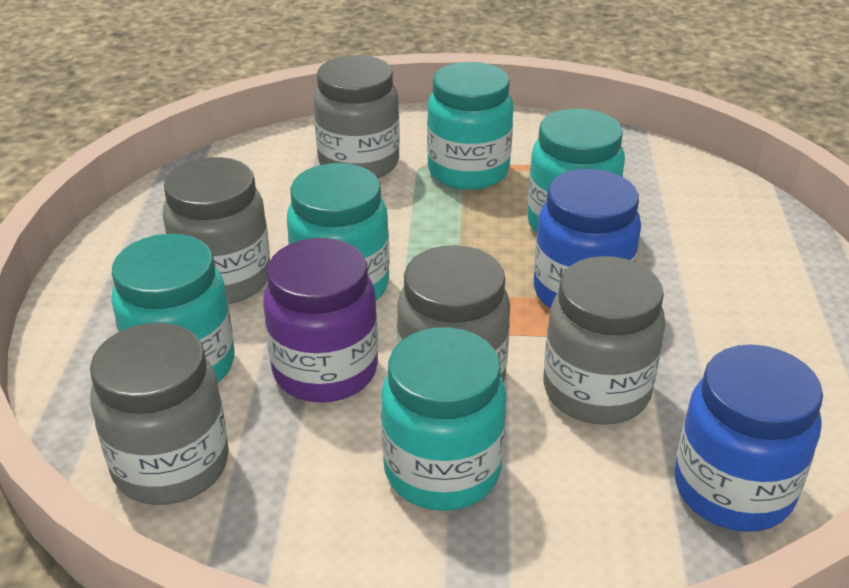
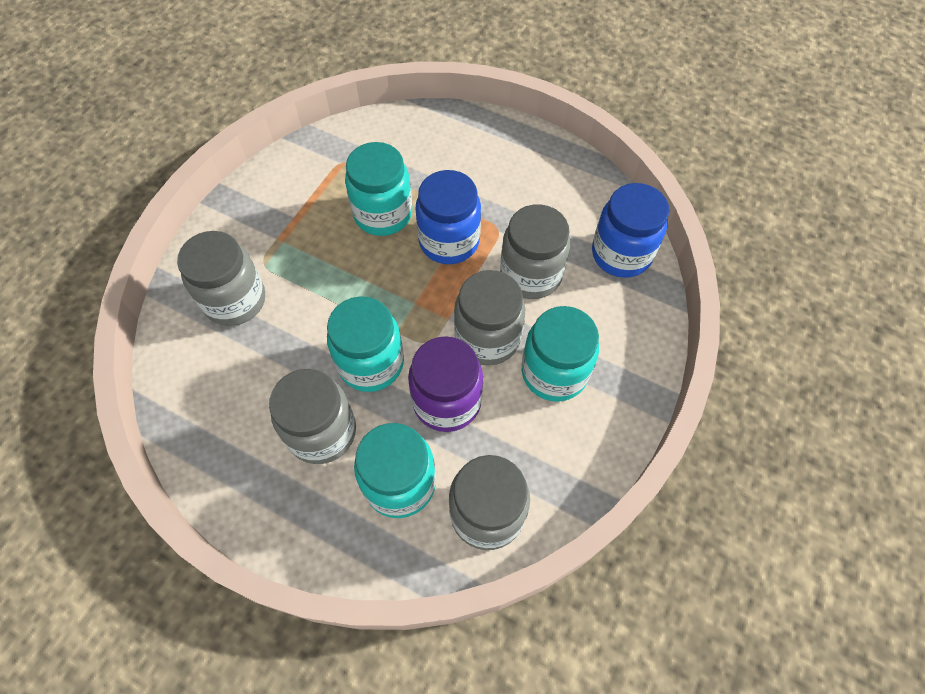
camera: 65 degrees left, 25 degrees up
turquoise jar [427,62,513,190] -> none

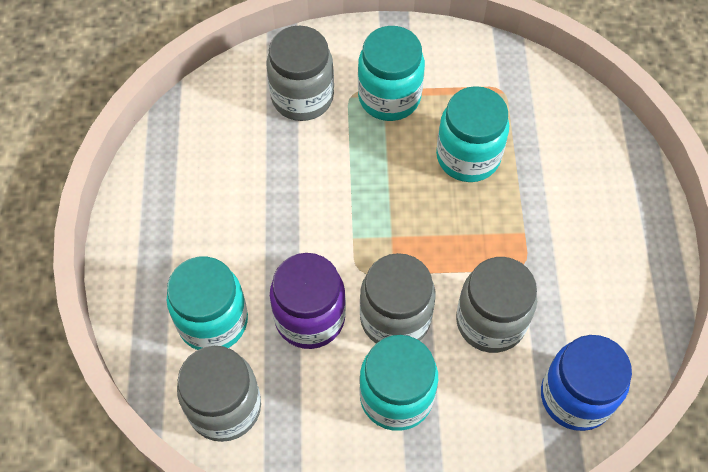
camera: 60 degrees right, 0 degrees up
grey jar [269,369,356,464] -> none
turquoise jar [327,296,404,392] -> turquoise jar moved to [358,26,425,121]
blue jar [415,170,481,264] -> none

